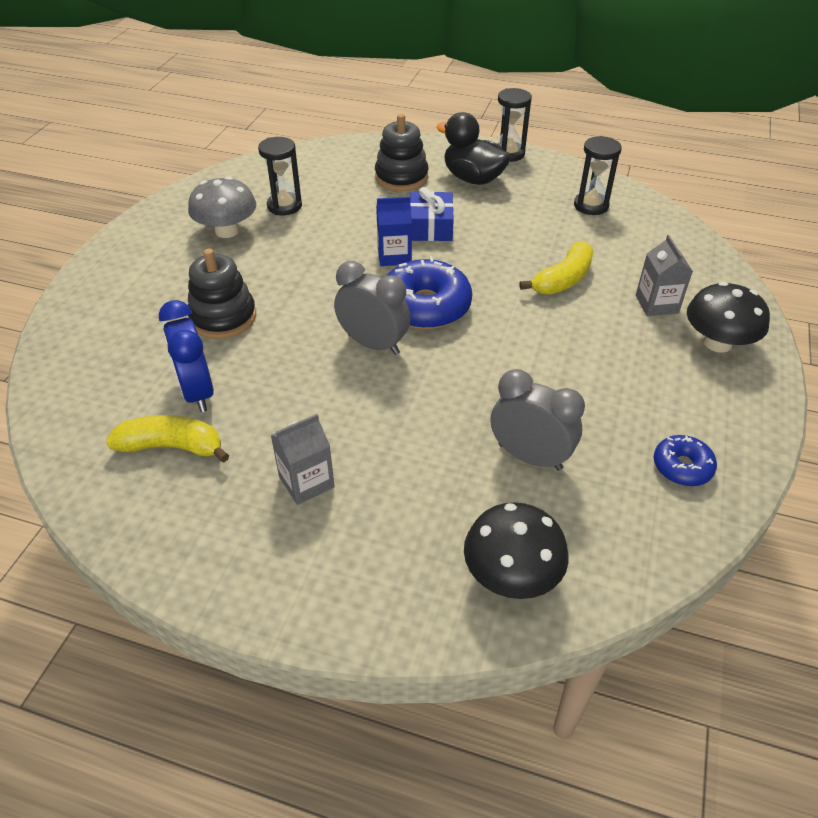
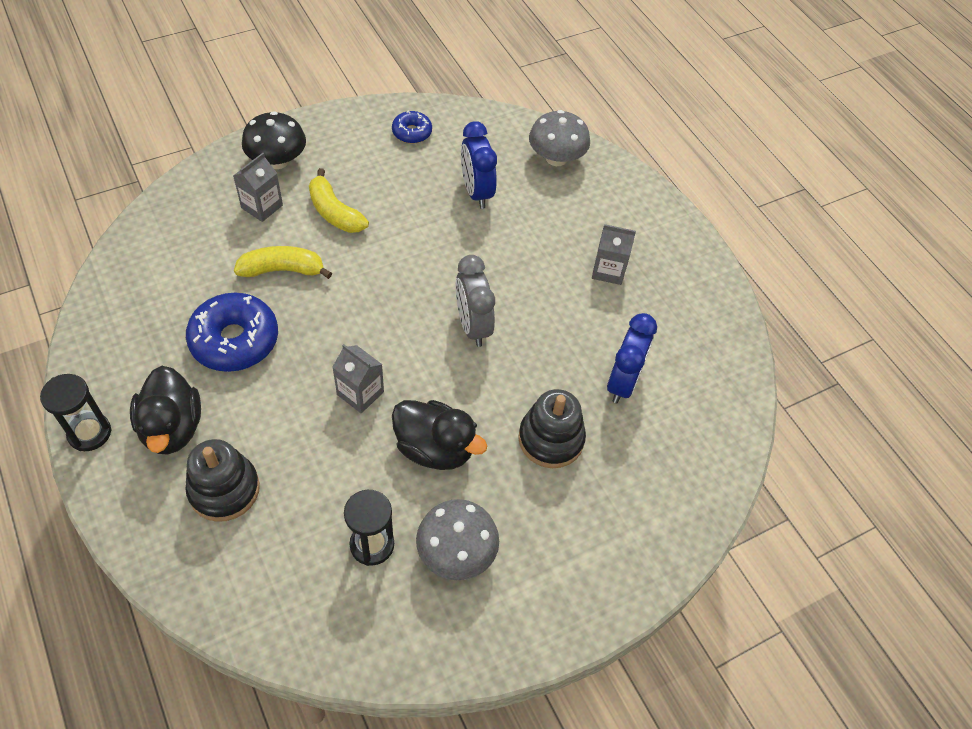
camera: 140 degrees left, 10 degrees up
yellow banana [106,415,229,463] -> yellow banana moved to [309,168,369,233]
blue carton [376,197,412,266] -> grey carton [333,344,384,413]
blue donut [387,256,472,329] -> blue donut moved to [186,293,278,372]
blue gift [410,187,454,241] -> none
black mushroom [464,502,569,599] -> grey mushroom [529,110,590,166]
grey clock [491,369,585,471] -> blue clock [461,121,497,209]
black hourglass [574,136,622,215] -> none
none -> black duck [392,400,487,470]

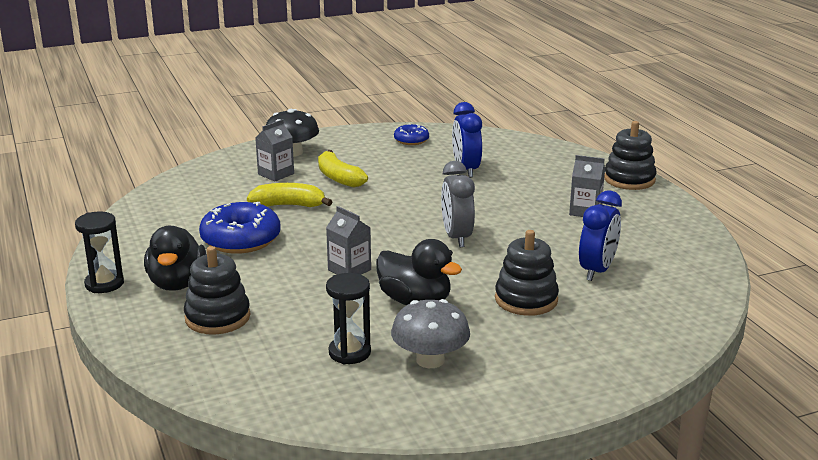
camera: 10 degrees right, 30 degrees down
grey mushroom [529,110,590,166] -> none
none -> black stacking toy [604,121,656,190]

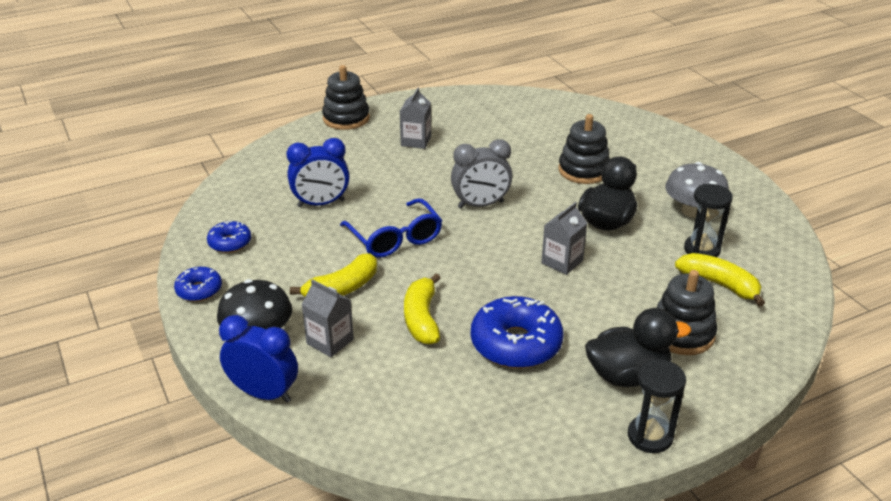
camera: 95 degrees left, 10 degrees up
blue clock [579,190,622,281] -> blue clock moved to [219,315,298,403]
none -> blue donut [174,267,222,302]
none -> blue glasses [340,198,443,258]
none -> yellow banana [675,253,765,307]

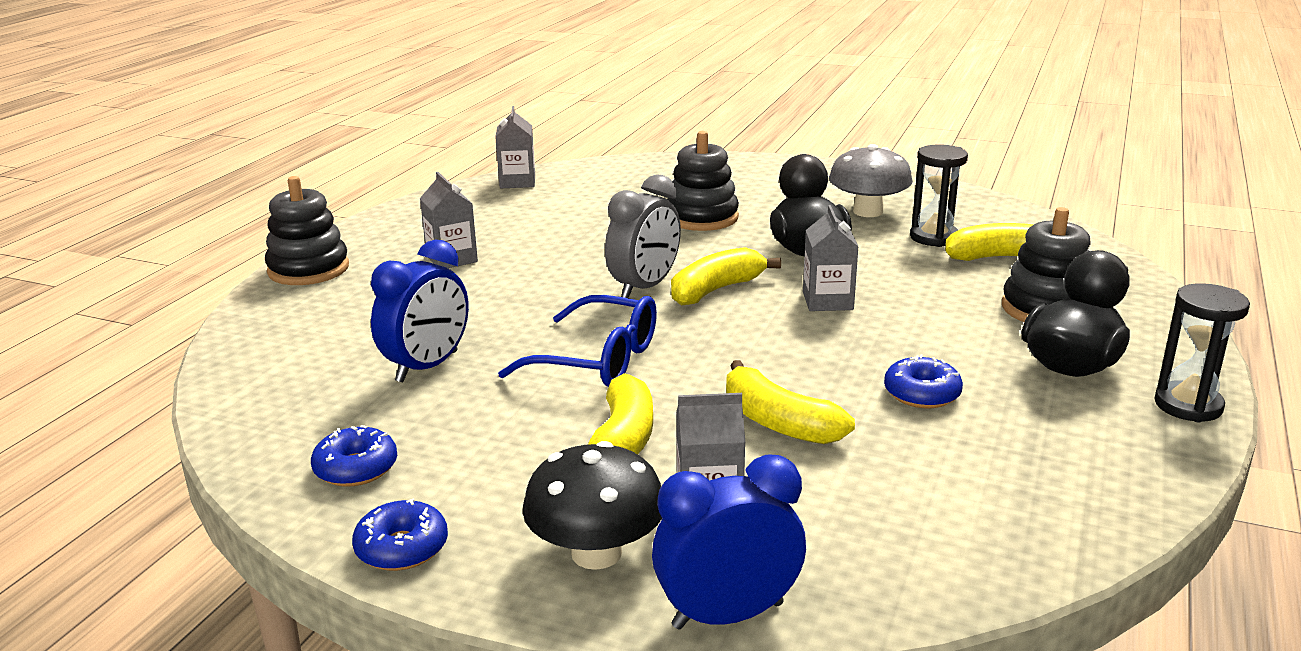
camera: 40 degrees left, 10 degrees down
blue donut [471,296,564,368] -> blue donut [884,355,963,408], size x0.54
none -> grey carton [495,106,535,188]
none -> yellow banana [671,247,781,306]

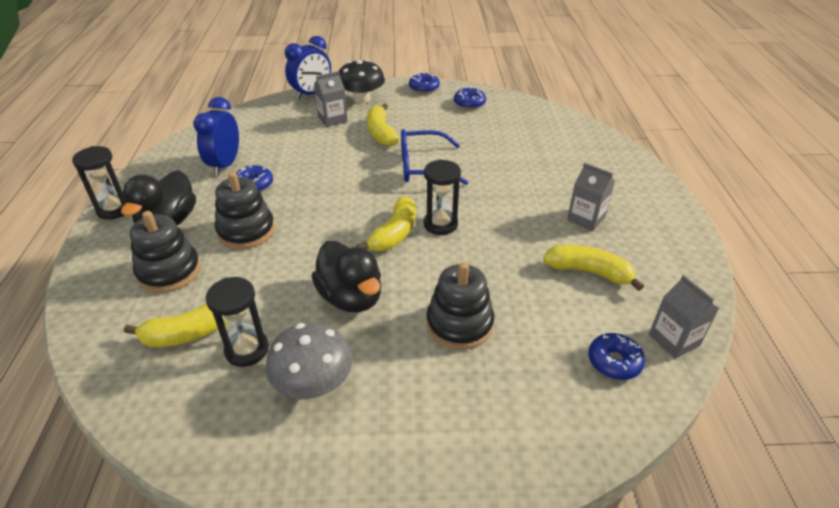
camera: 155 degrees right, 15 degrees up
black stacking toy [265,176,349,285] -> black stacking toy moved to [215,172,275,249]
blue clock [371,239,469,382] -> blue clock moved to [193,97,239,176]
grey clock [605,174,681,298] -> black hourglass [424,159,461,235]
yellow banana [726,360,855,444] -> yellow banana moved to [543,245,644,291]
grey carton [803,205,859,311] -> none
none -> blue donut [588,333,645,380]

